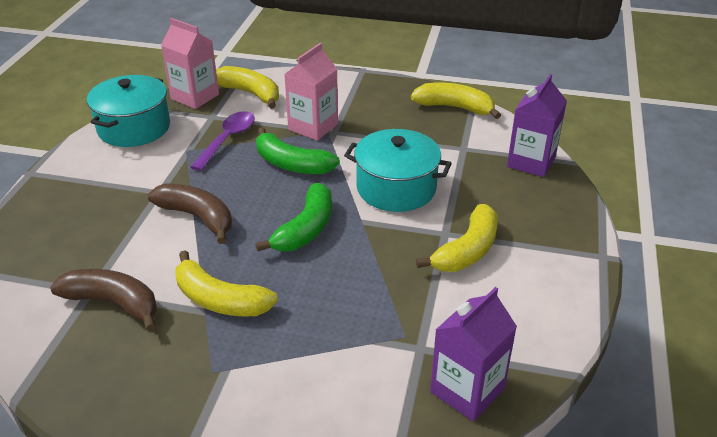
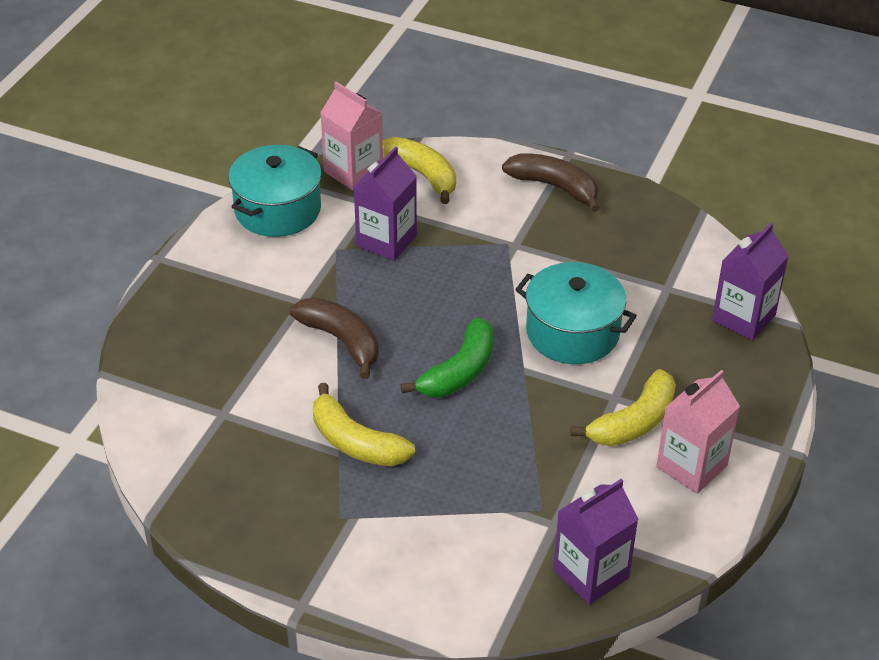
camera: 10 degrees right, 5 degrees up
brown banana [50,269,157,332] -> brown banana moved to [502,153,600,212]
purple spoon [191,111,255,171] -> purple carton [354,146,417,261]
green banana [256,127,340,174] -> none
pink carton [284,43,338,141] -> pink carton moved to [656,370,740,494]
yellow banana [411,82,501,119] -> none

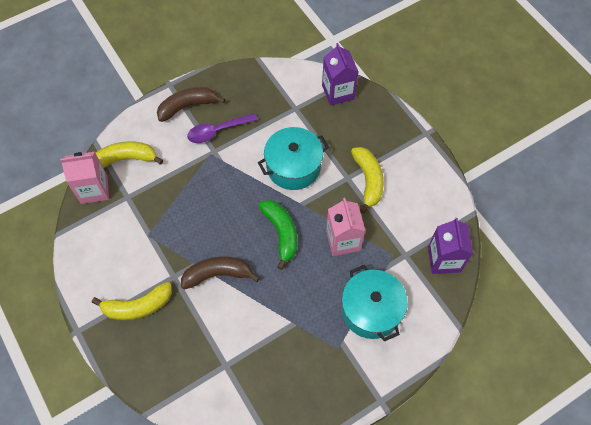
camera: 55 degrees left, 20 degrees up
turquoise pot [228,145,322,237] -> turquoise pot moved to [342,265,408,342]
yellow banana [313,383,415,466] -> yellow banana moved to [92,282,172,320]
purple carton [354,146,417,261] -> none
pink carton [656,370,740,494] -> pink carton moved to [326,198,365,256]
none -> purple spoon [187,113,258,143]

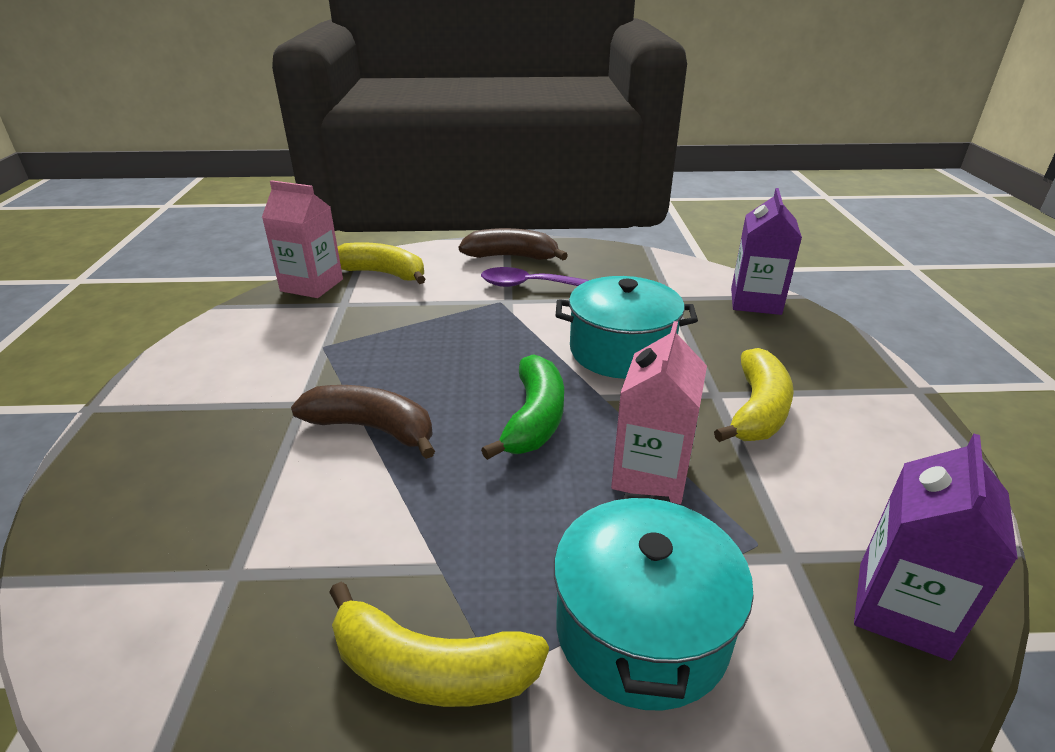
camera: 30 degrees right, 30 degrees down
yellow banana [92,282,172,320] -> yellow banana moved to [329,582,549,707]

